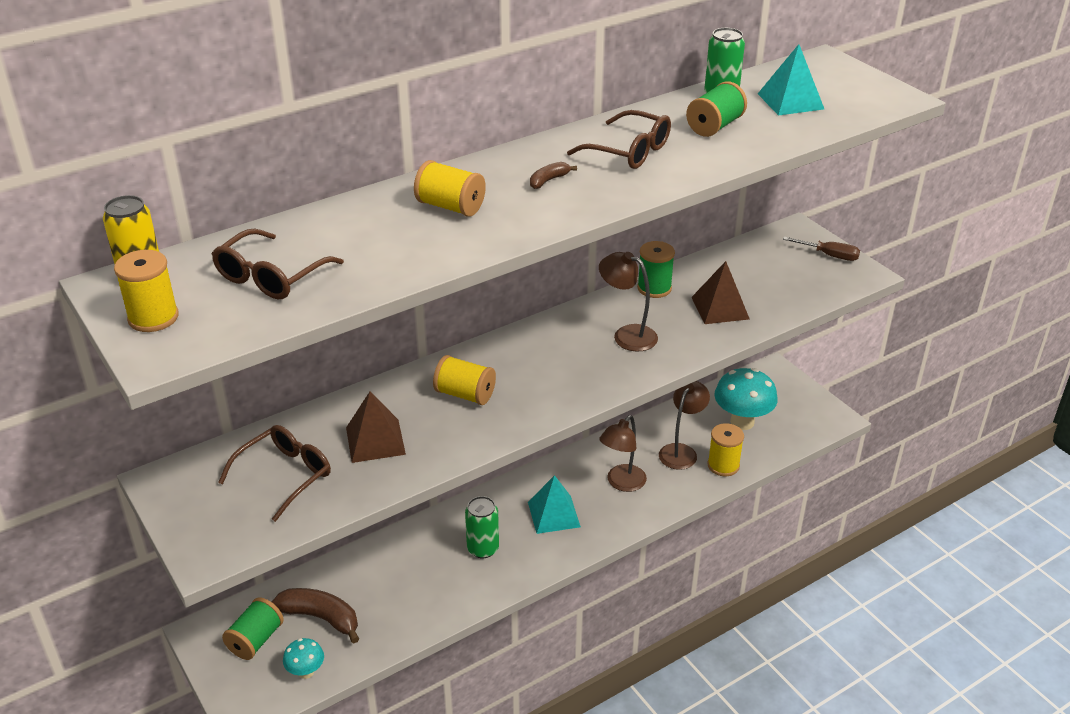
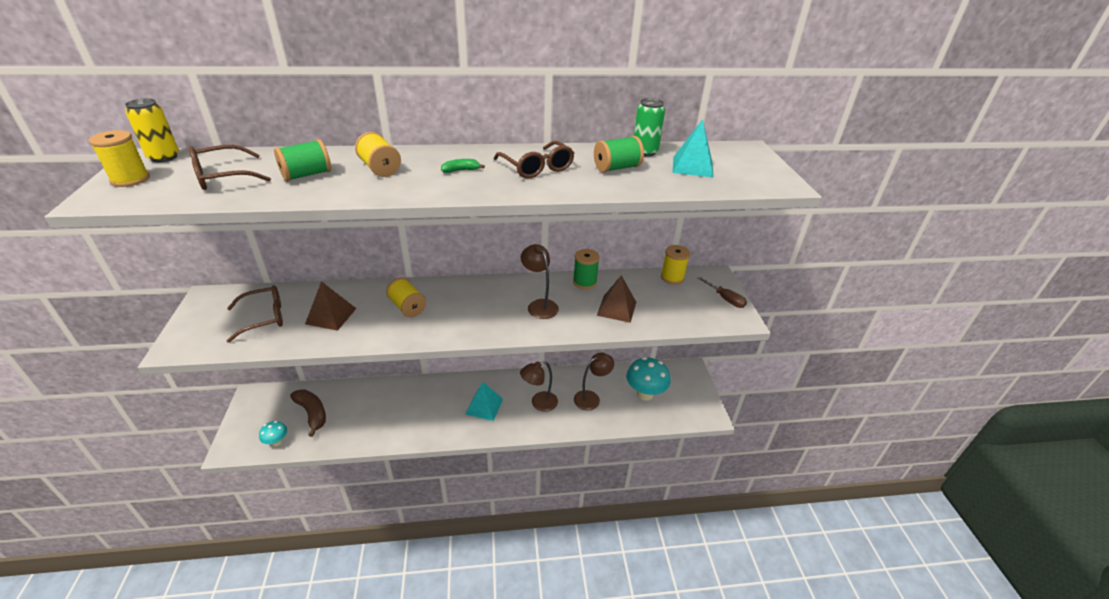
camera: 25 degrees right, 0 degrees up
green spool [222,597,284,660] -> green spool moved to [274,139,331,181]
green can [465,496,499,558] -> none
brown banana [530,162,577,189] -> green banana [441,159,485,173]
yellow spool [708,423,744,476] -> yellow spool moved to [661,245,690,284]

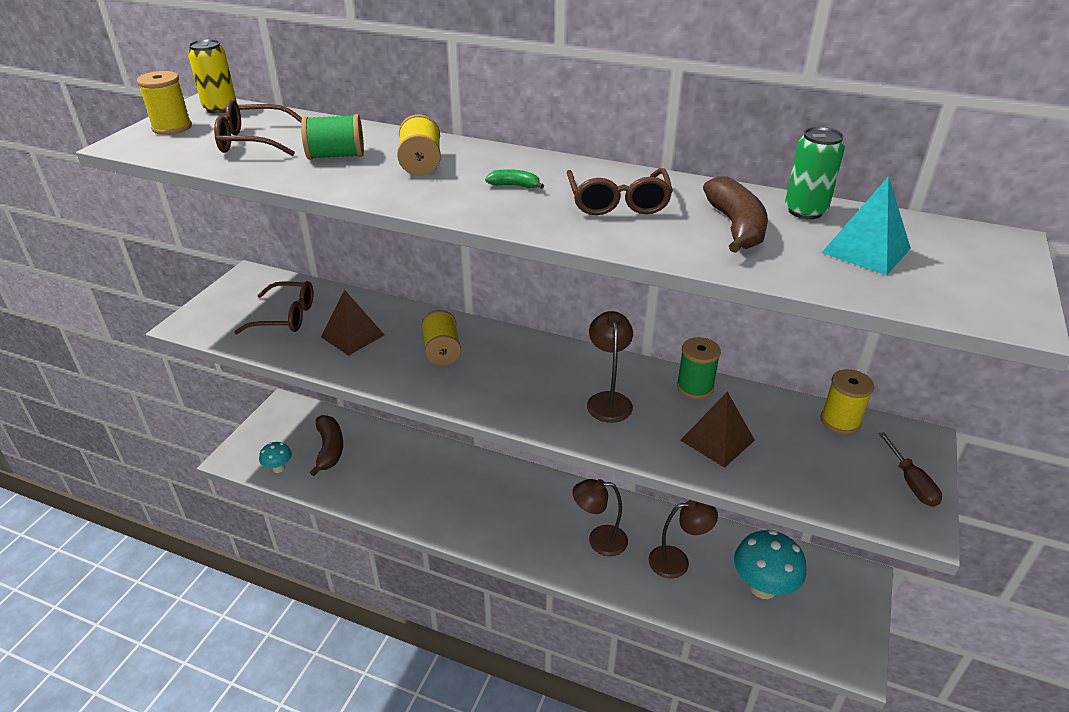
camera: 30 degrees right, 0 degrees up
turquoise pyramid [466,382,503,421] -> none
green spool [594,136,644,173] -> brown banana [703,177,768,253]

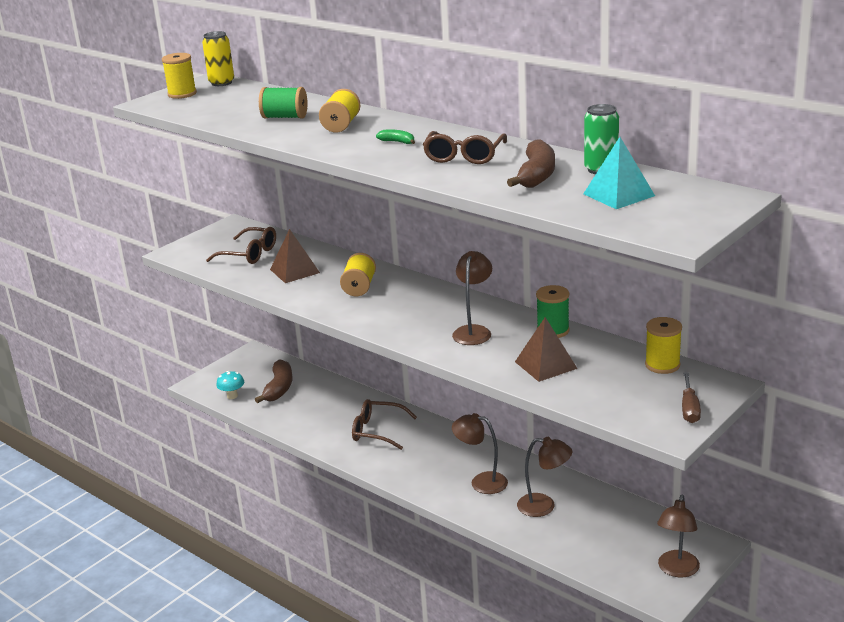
camera: 20 degrees right, 10 degrees down
brown glasses [214,100,302,156] -> brown glasses moved to [352,399,417,450]
turquoise mushroom [734,530,806,599] -> none
none -> brown lamp [657,495,700,578]

